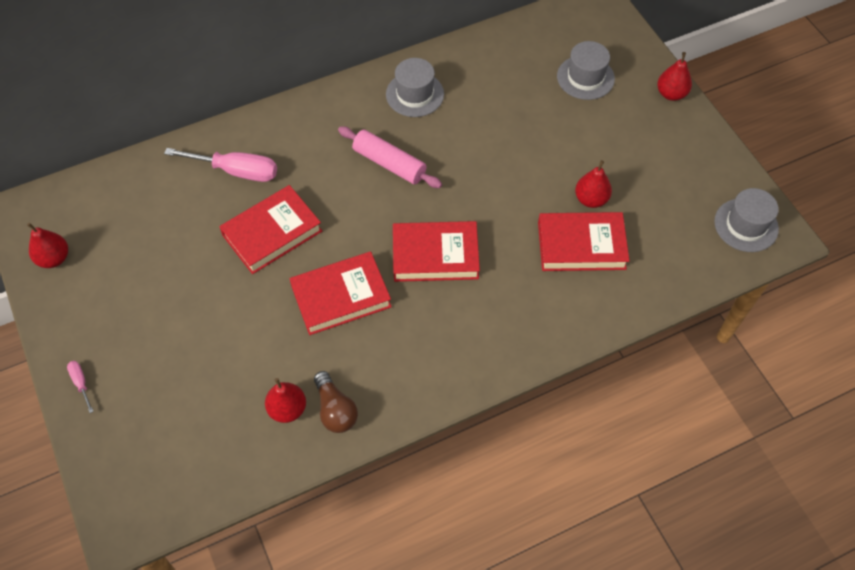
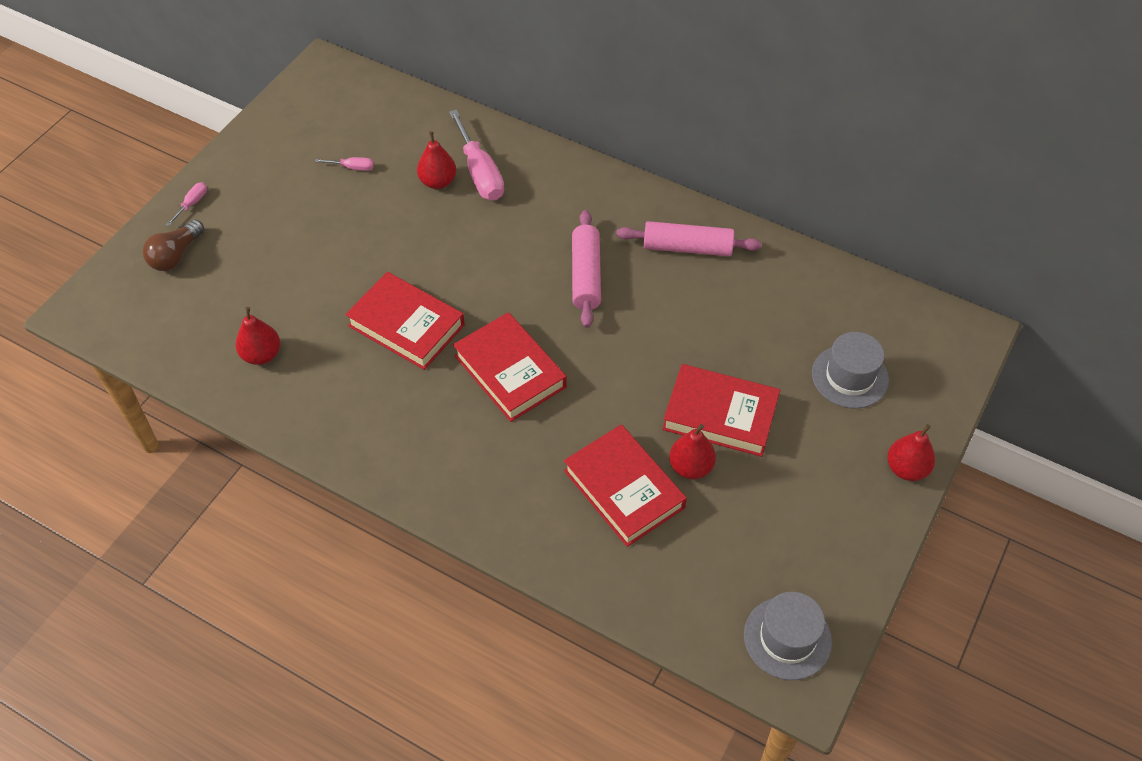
camera: 55 degrees right, 5 degrees down
red pear [27,223,68,268] -> red pear moved to [417,131,456,189]
red book [219,185,322,274] -> red book moved to [662,364,780,457]
brown light bulb [314,371,358,433] -> brown light bulb moved to [143,219,204,271]
grey hat [386,58,444,117] -> pink rolling pin [616,221,762,256]
none -> pink screwdriver [315,157,374,171]

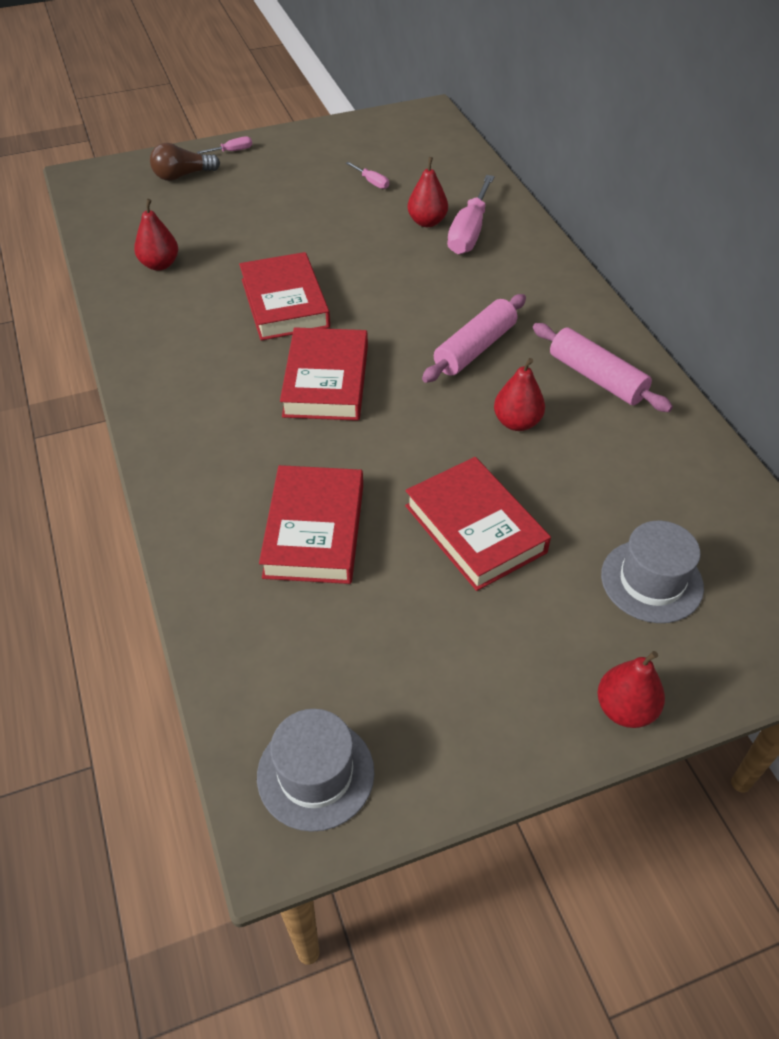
camera: 40 degrees right, 5 degrees down
red pear [669,424,716,479] -> red pear moved to [494,358,545,431]

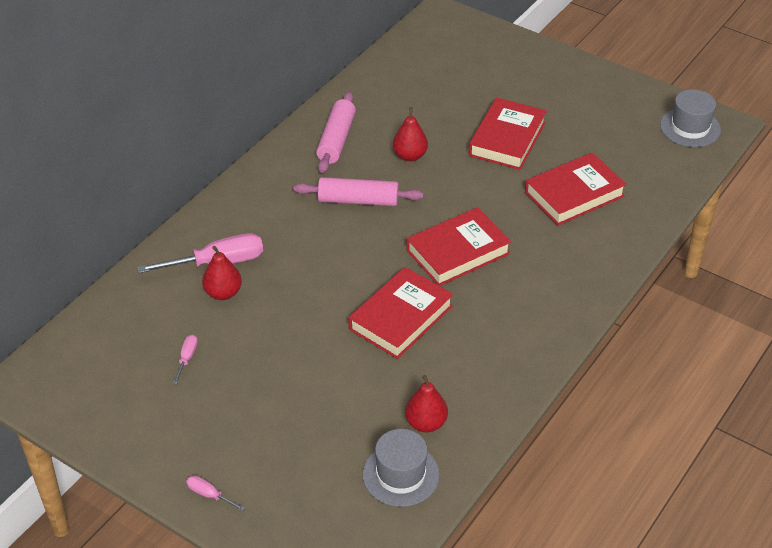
camera: 125 degrees left, 5 degrees down
brown light bulb [150,143,220,181] -> none
red pear [597,651,665,728] -> none
grey hat [601,521,704,623] -> grey hat moved to [362,429,440,507]

